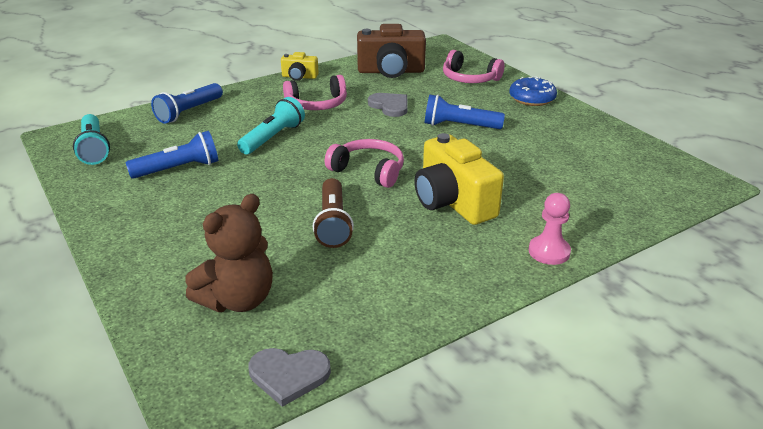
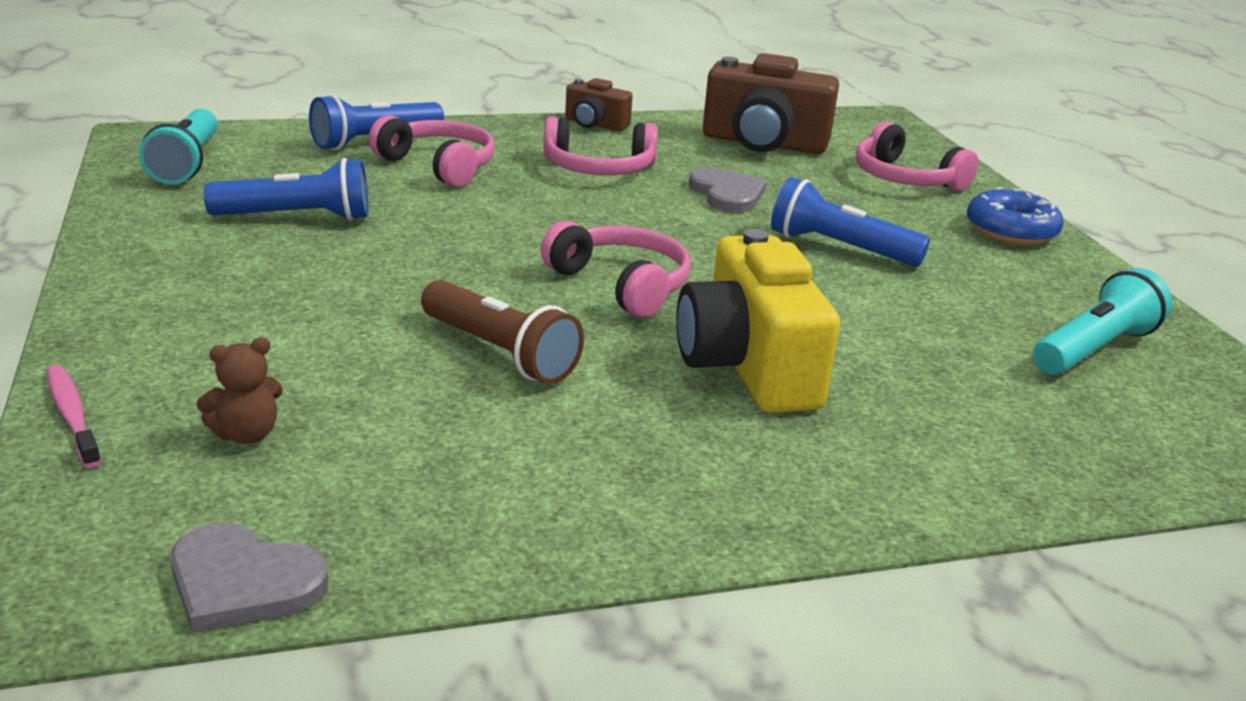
camera: 15 degrees right, 5 degrees down
brown teddy bear [185,194,273,312] -> brown teddy bear [196,337,283,444], size x0.49
turquoise flashlight [237,97,305,154] -> turquoise flashlight moved to [1033,268,1172,375]
yellow camera [281,52,319,81] -> brown camera [565,78,633,131]
brown flashlight [313,178,354,248] -> brown flashlight turned 60 degrees counterclockwise [421,280,584,384]
pink pawn [529,193,571,265] -> none
none -> pink toothbrush [47,365,101,468]
none -> pink headphones [369,115,495,187]

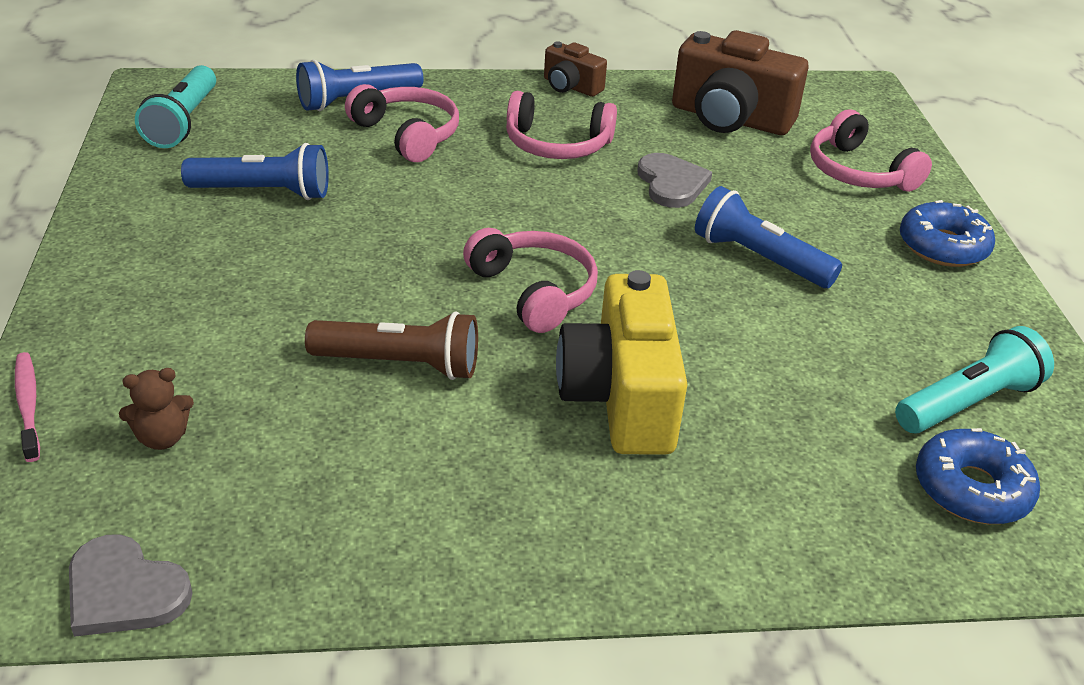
camera: 10 degrees right, 10 degrees up
brown flashlight [421,280,584,384] -> brown flashlight turned 45 degrees counterclockwise [305,311,478,380]
none -> blue donut [916,428,1040,524]

